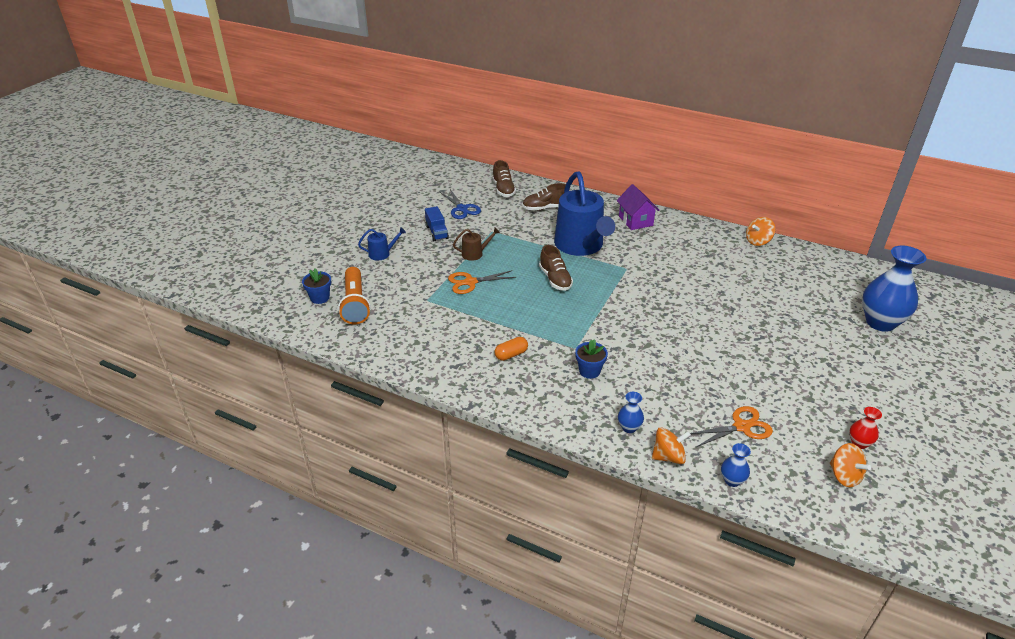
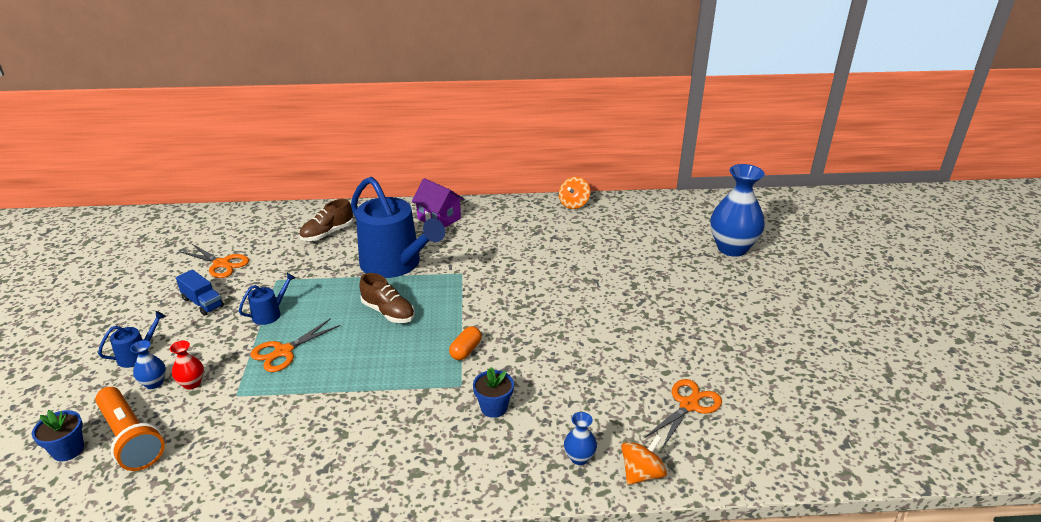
camera: 30 degrees left, 5 degrees down
blue scissors [440,189,481,219] -> orange scissors [181,244,249,278]
brown watering can [453,228,500,261] -> blue watering can [239,273,295,325]
brown shoe [492,160,516,197] -> none
orange capsule [495,337,528,361] -> orange capsule moved to [449,326,482,360]
blue vase [721,443,751,487] -> blue vase moved to [130,340,166,389]
orange spinning top [830,443,871,487] -> none
red vase [849,407,882,449] -> red vase moved to [170,341,204,390]

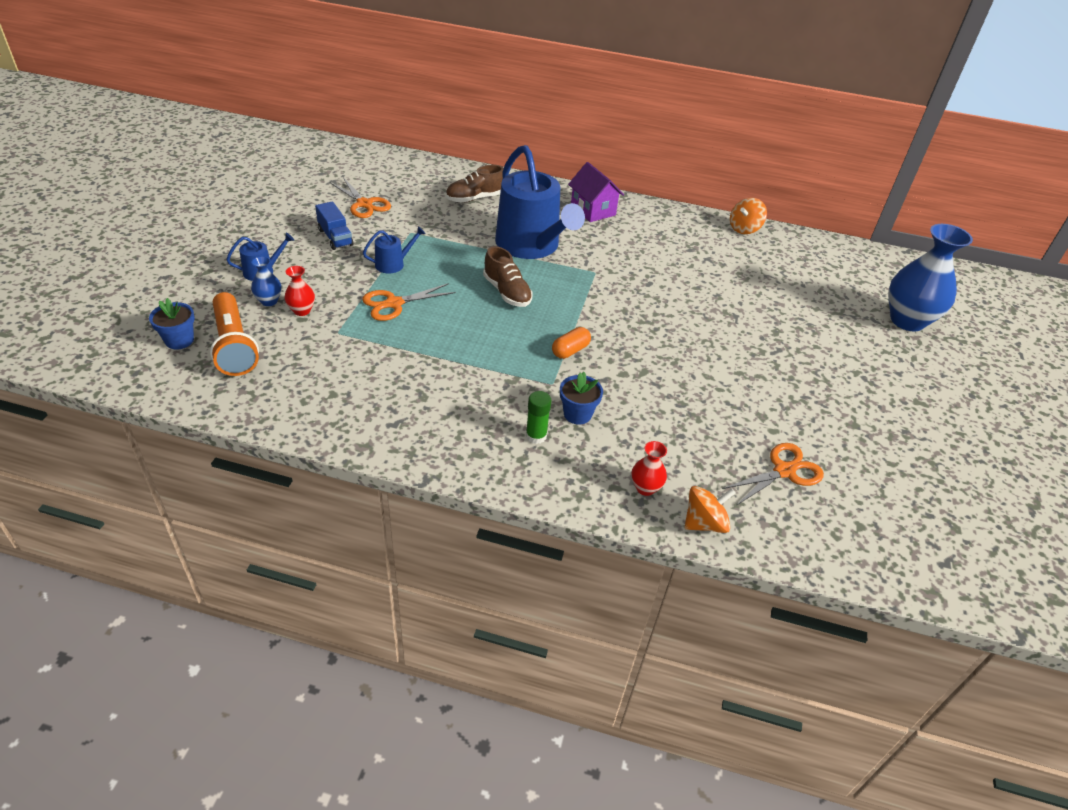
camera: 15 degrees right, 10 degrees up
blue vase [564,412,597,465] -> red vase [631,441,667,496]
none -> green glue stick [526,391,551,444]

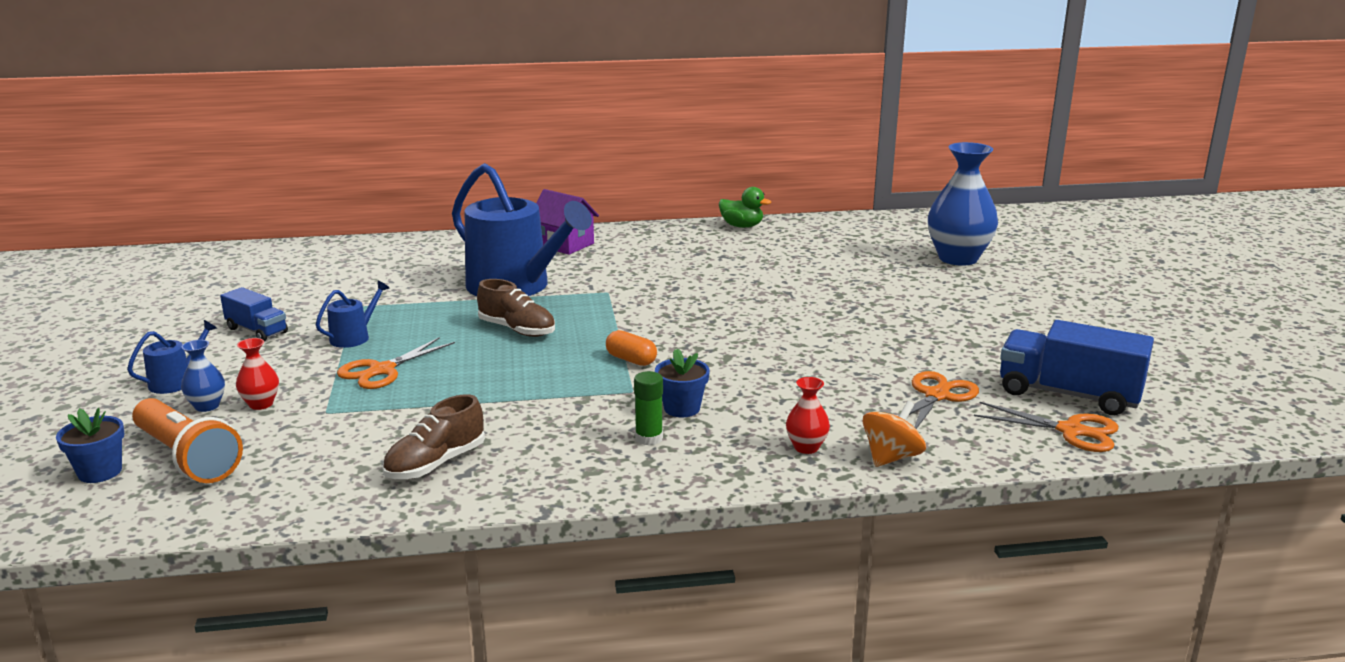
camera: 20 degrees left, 20 degrees down
orange scissors [330,178,391,218] -> orange scissors moved to [974,402,1119,452]
brown shoe [446,165,504,203] -> brown shoe moved to [382,394,485,479]
orange capsule [552,327,591,359] -> orange capsule turned 75 degrees counterclockwise [606,330,657,366]
orange spinning top [730,198,767,234] -> green duck [719,187,771,228]
none -> blue truck [1000,320,1154,415]

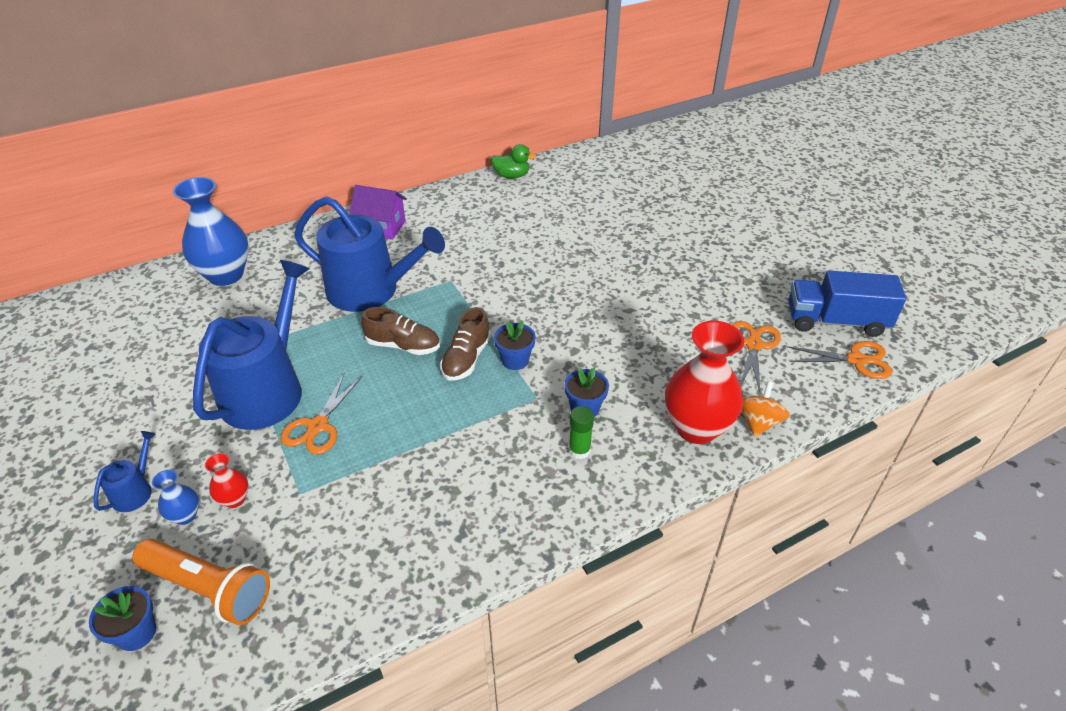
camera: 20 degrees left, 20 degrees up
blue truck [220,287,288,341] -> none
blue watering can [316,281,389,348] -> blue watering can [193,260,310,430], size x2.39
brown shoe [382,394,485,479] -> brown shoe moved to [440,307,491,381]
orange capsule [606,330,657,366] -> blue flower pot [494,321,536,370]
red vase [786,377,830,454] -> red vase [665,321,744,444], size x2.23
blue vase [928,142,998,266] -> blue vase moved to [173,177,249,286]

